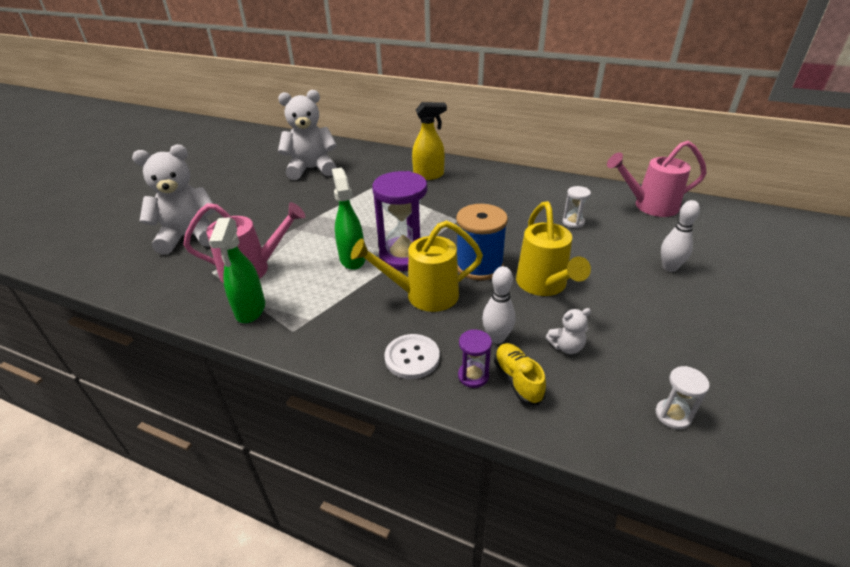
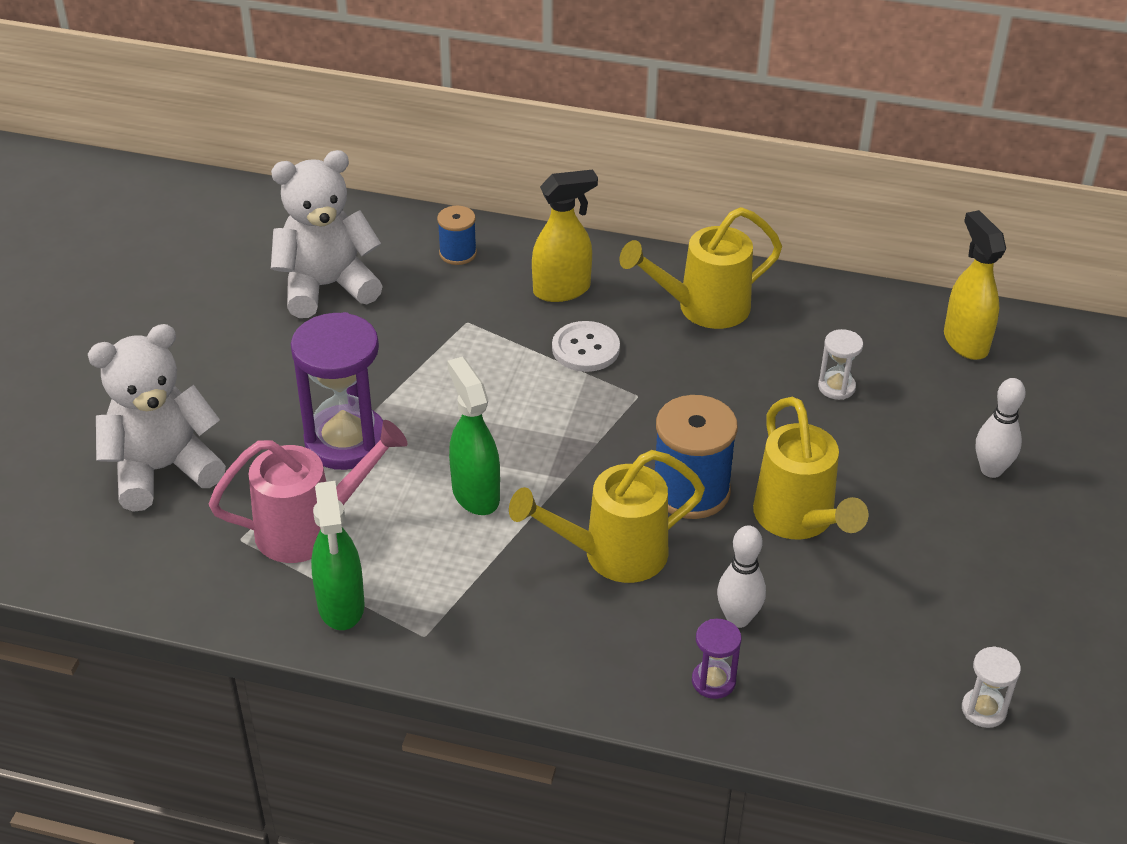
camera: 10 degrees left, 5 degrees up
purple hourglass [372,171,427,271] -> purple hourglass moved to [291,312,383,470]
white button [384,334,440,379] -> white button moved to [552,321,620,372]
yellow shoe [494,343,546,405] -> none
white teddy bear [545,308,591,354] -> none
pink watering can [607,141,707,217] -> yellow spray bottle [944,210,1006,360]
none -> blue spool [437,206,477,265]
none -> yellow watering can [619,207,782,329]

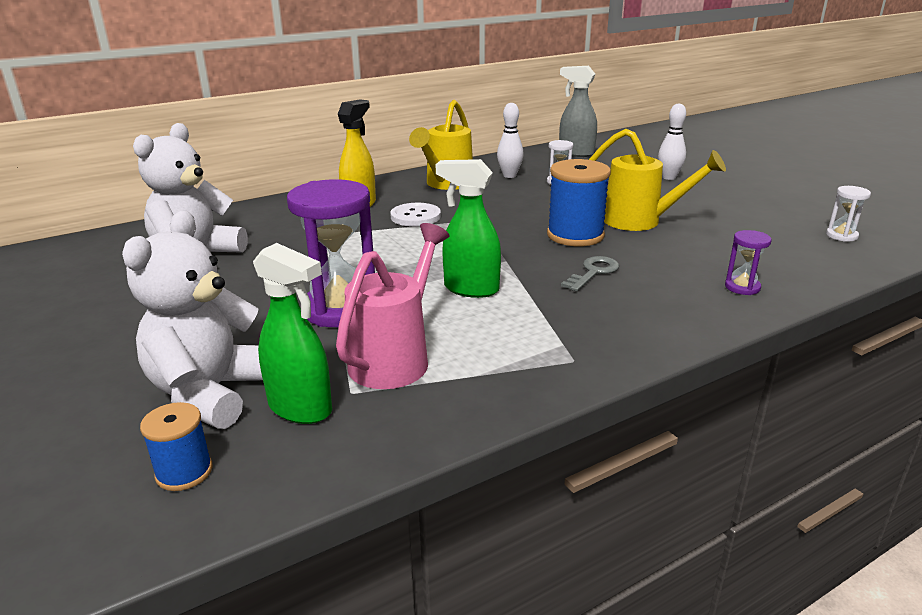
camera: 45 degrees left, 15 degrees down
green spray bottle [311,481,365,630] -> green spray bottle moved to [253,243,332,424]
blue spool [437,206,477,265] -> blue spool moved to [140,402,213,491]
yellow watering can [509,450,705,583] -> grey key [561,256,619,291]
white bowling pin [717,525,766,628] -> white bowling pin moved to [497,103,524,178]
yellow spray bottle [944,210,1006,360] -> grey spray bottle [559,66,597,157]

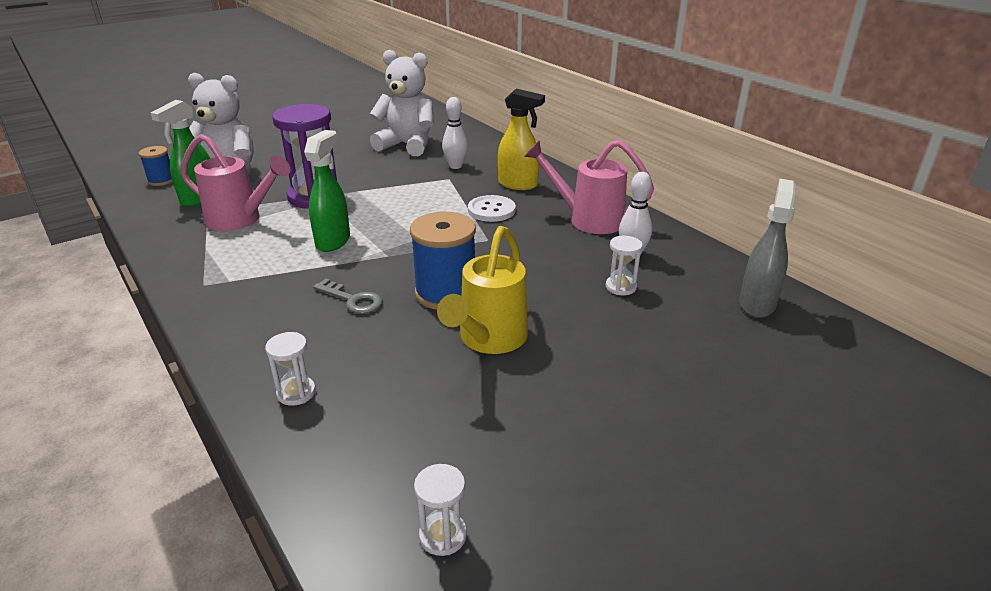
camera: 85 degrees right, 5 degrees up
yellow watering can [409,100,473,190] -> pink watering can [524,140,654,234]
white bowling pin [658,103,686,180] -> white bowling pin moved to [442,97,468,169]
purple hourglass [725,230,772,295] -> white hourglass [265,332,316,406]

